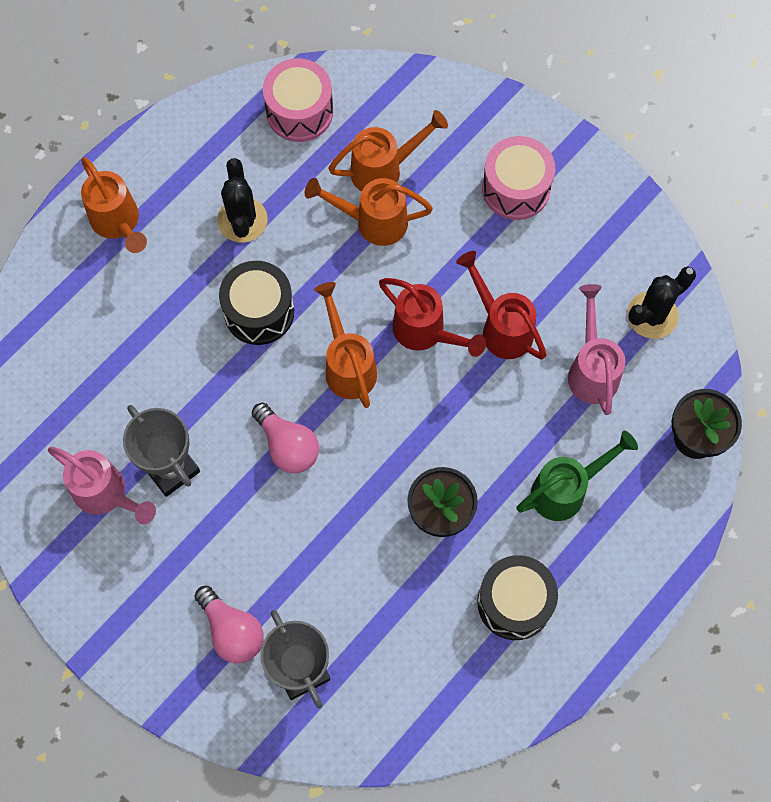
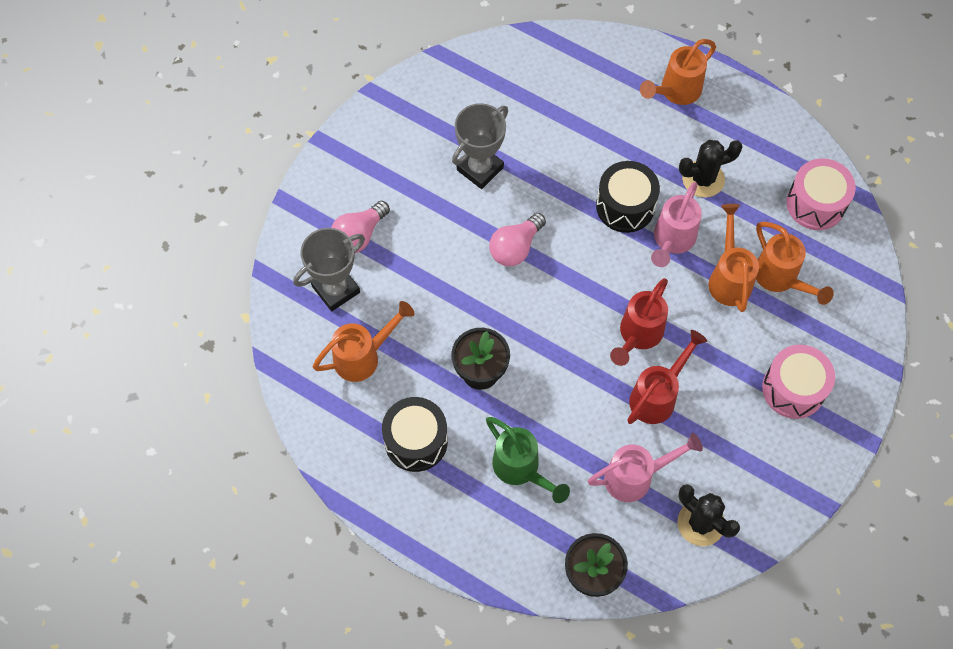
camera: 80 degrees right, 5 degrees down
pink watering can [48,446,156,524] -> pink watering can moved to [651,182,702,267]
orange watering can [314,282,377,408] -> orange watering can moved to [313,301,415,382]

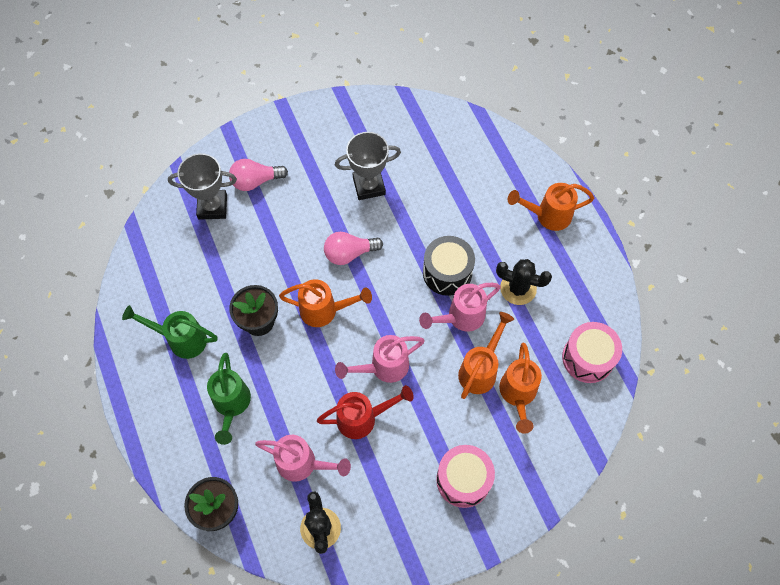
camera: 35 degrees right, 0 degrees up
orange watering can [313,301,415,382] -> orange watering can moved to [279,279,372,327]
black drum [382,397,448,472] -> green watering can [122,305,218,359]
red watering can [610,278,668,366] -> pink watering can [335,335,425,383]

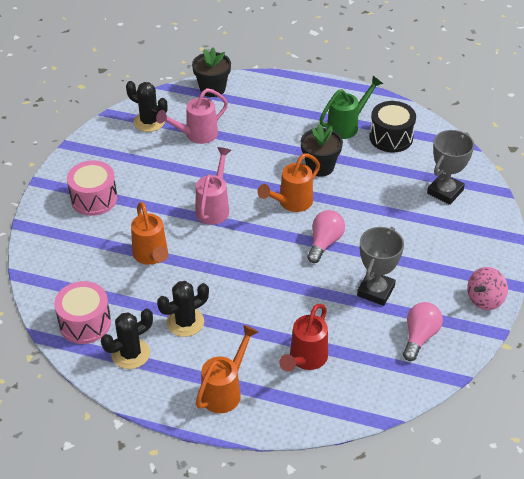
camera: 130 degrees right, 20 degrees down
green watering can [207,353,251,445] -> none
pink light bulb [229,159,288,191] -> pink light bulb moved to [403,302,443,361]
red watering can [317,385,414,439] -> red watering can moved to [279,304,328,372]
pink watering can [419,283,501,332] -> none
black drum [423,236,475,296] -> black drum moved to [369,101,416,152]
orange watering can [499,343,542,434] -> none
none -> black cactus [101,309,153,369]
none -> pink spinning top [467,267,508,310]

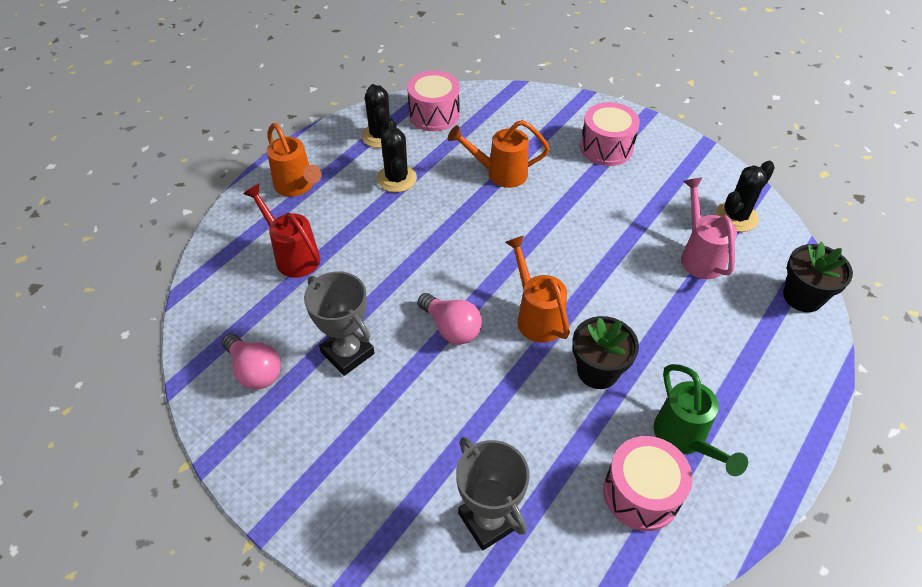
camera: 110 degrees right, 5 degrees up
pink watering can [195,147,231,225] -> none
black drum [369,101,416,152] -> pink drum [603,436,693,531]
pink spinning top [467,267,508,310] -> none

